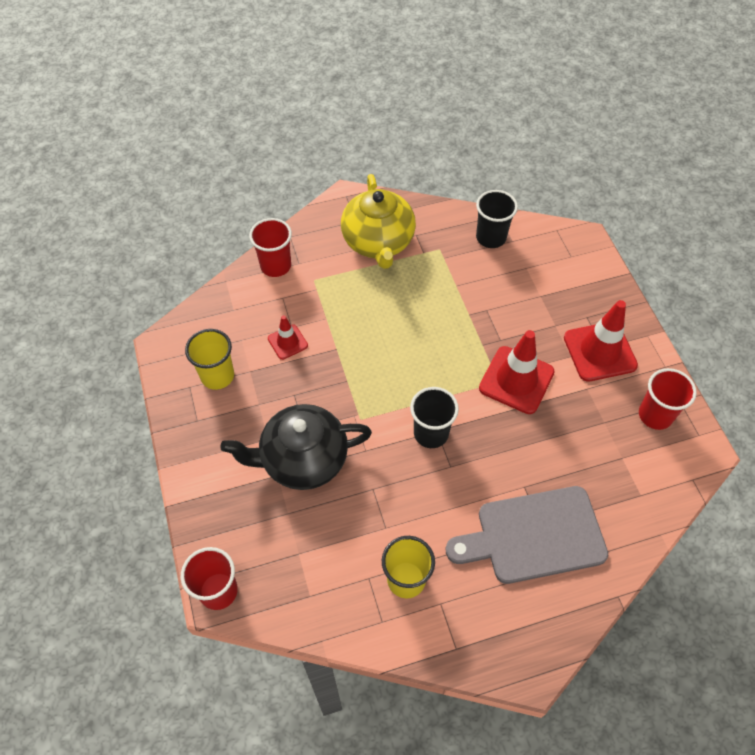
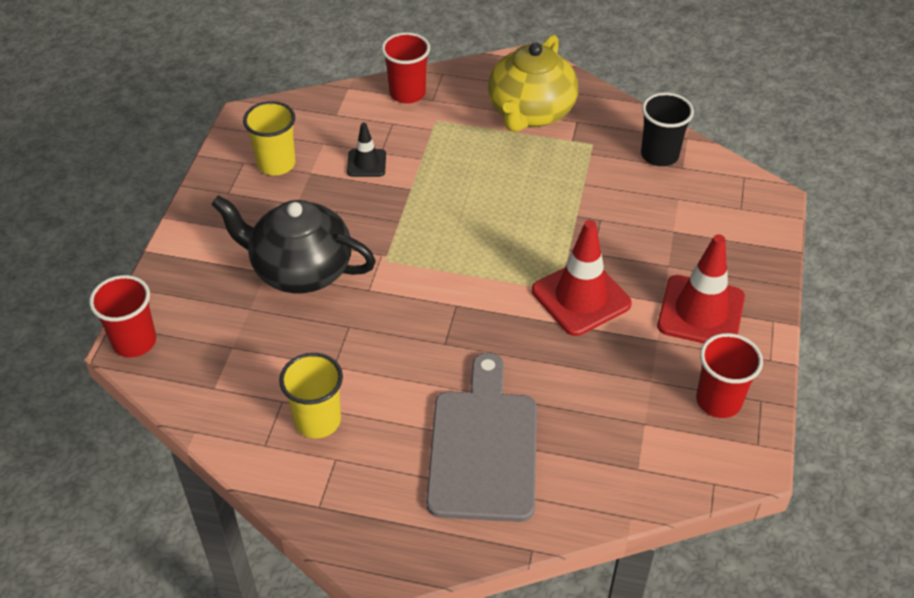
camera: 30 degrees right, 10 degrees down
red traffic cone [268,315,308,360] -> black traffic cone [347,122,386,177]
black cup [410,387,459,448] -> none
grey cutting board [446,486,608,584] -> grey cutting board turned 75 degrees clockwise [426,353,537,522]

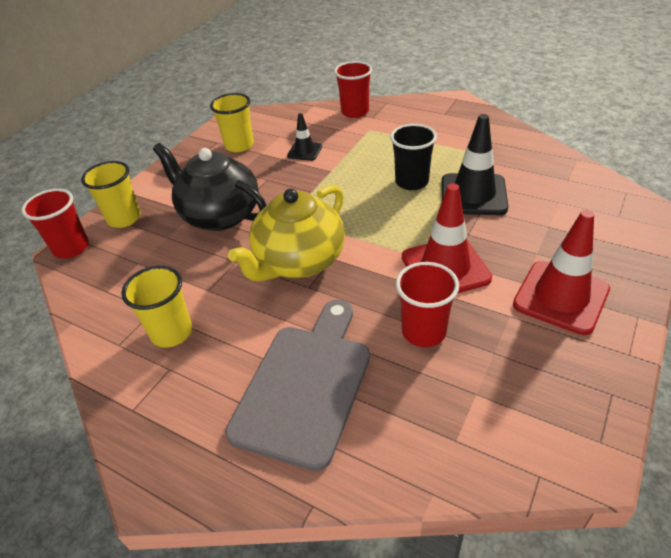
camera: 20 degrees right, 5 degrees down
yellow teapot [488,35,578,132] -> yellow teapot moved to [228,185,345,282]
black cup [641,92,694,166] -> black cup moved to [390,124,437,190]
red cup [696,333,763,418] -> red cup moved to [396,262,459,347]
none -> yellow cup [81,161,141,228]
none -> black traffic cone [442,114,509,215]

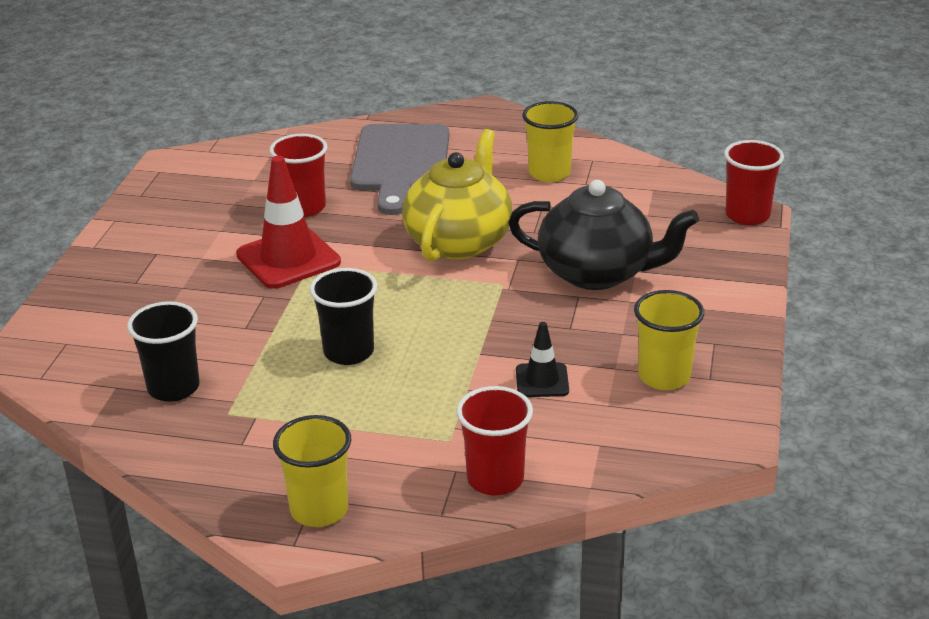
camera: 160 degrees right, 10 degrees down
yellow cup [81,161,141,228] -> yellow cup moved to [273,415,351,527]
black traffic cone [442,114,509,215] -> none
red traffic cone [513,210,610,335] -> none
none -> black cup [127,301,200,402]

